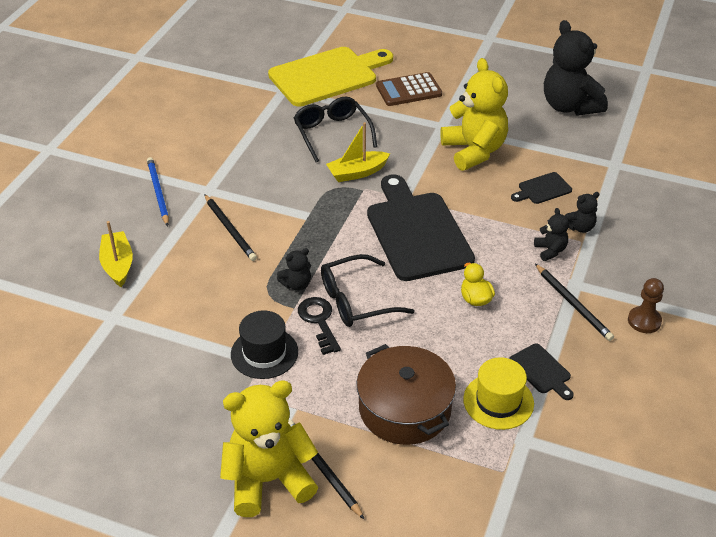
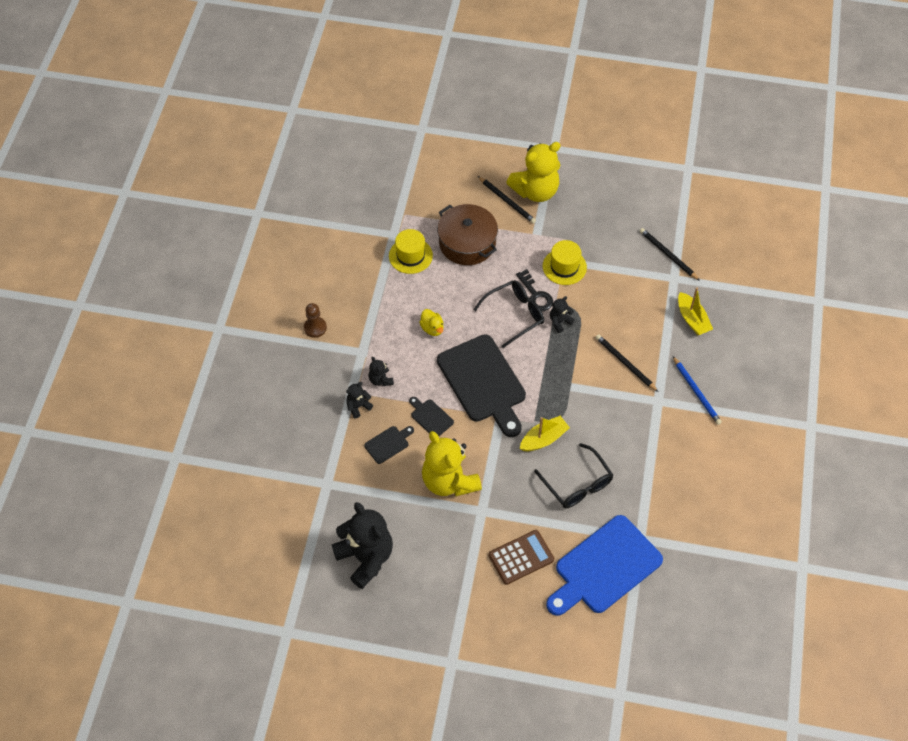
camera: 170 degrees right, 15 degrees up
black hat [231,310,298,379] -> yellow hat [543,240,587,285]
yellow cutting board [268,47,393,106] -> blue cutting board [546,515,663,616]
black cutting board [509,344,574,400] -> black cutting board moved to [409,397,454,436]
black pencil [535,264,614,341] -> black pencil moved to [640,228,700,281]

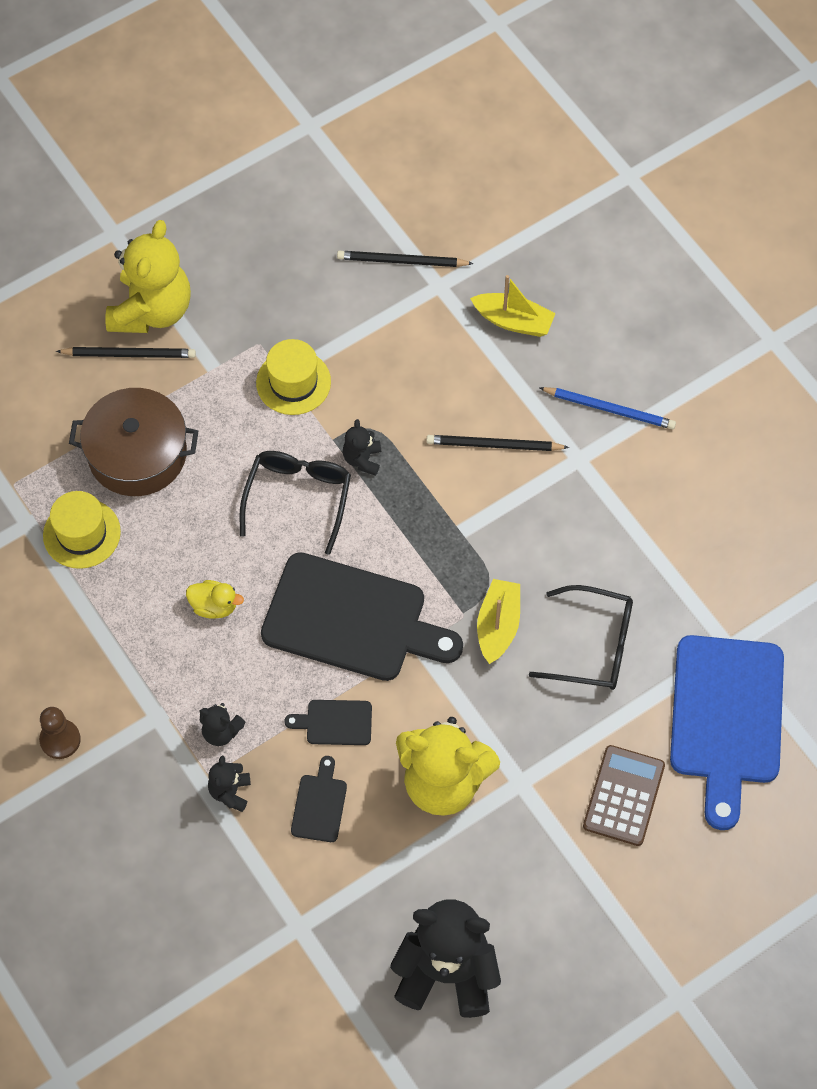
camera: 45 degrees left, 5 degrees up
black key [516,269,553,311] -> none

